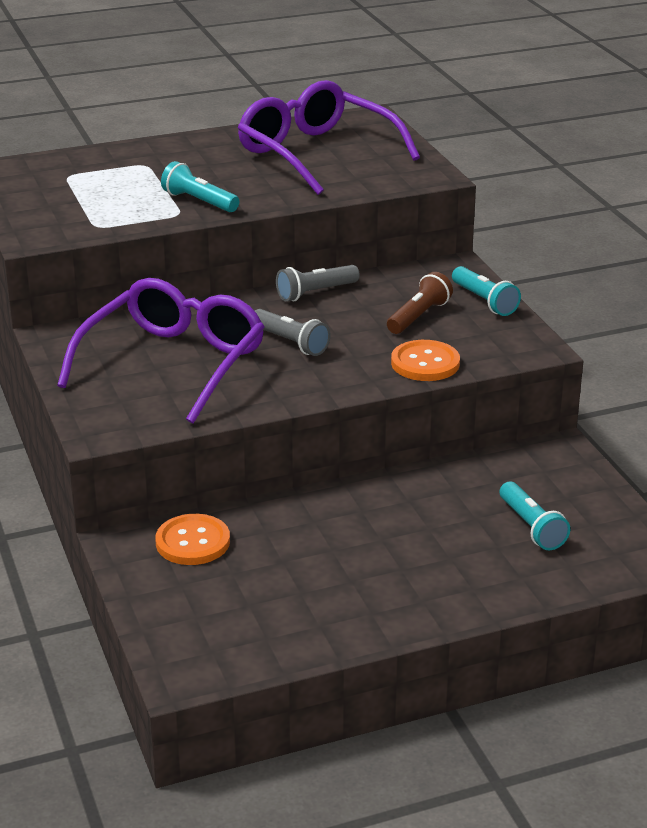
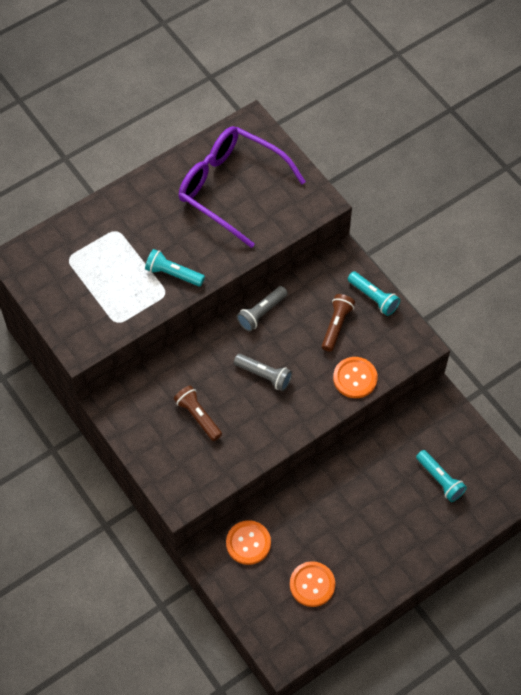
camera: 15 degrees left, 30 degrees up
purple glasses [57,278,265,423] -> brown flashlight [174,386,222,441]
none -> orange button [290,561,335,607]

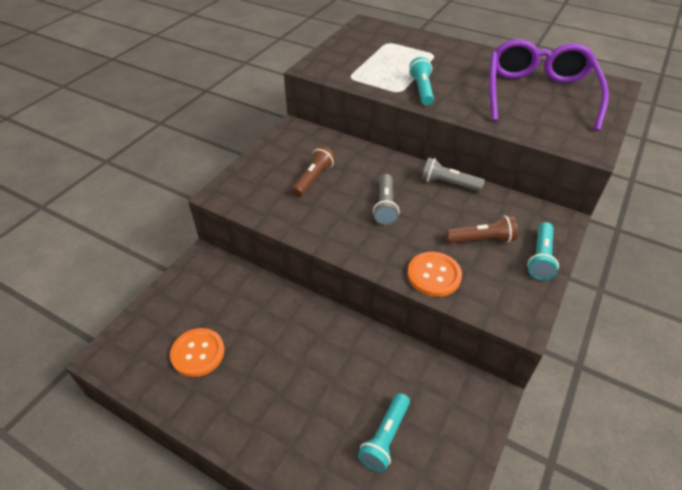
camera: 65 degrees right, 15 degrees down
orange button [226,520,271,565] -> none

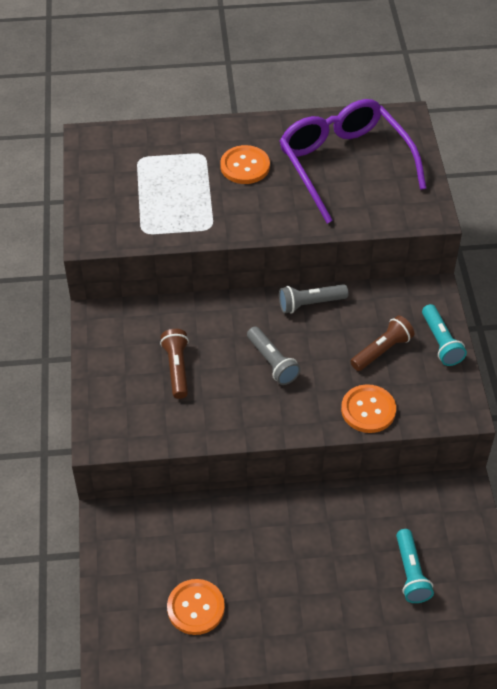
camera: 35 degrees left, 5 degrees up
turquoise flashlight [409,57,434,106] -> none
none -> orange button [220,145,270,184]

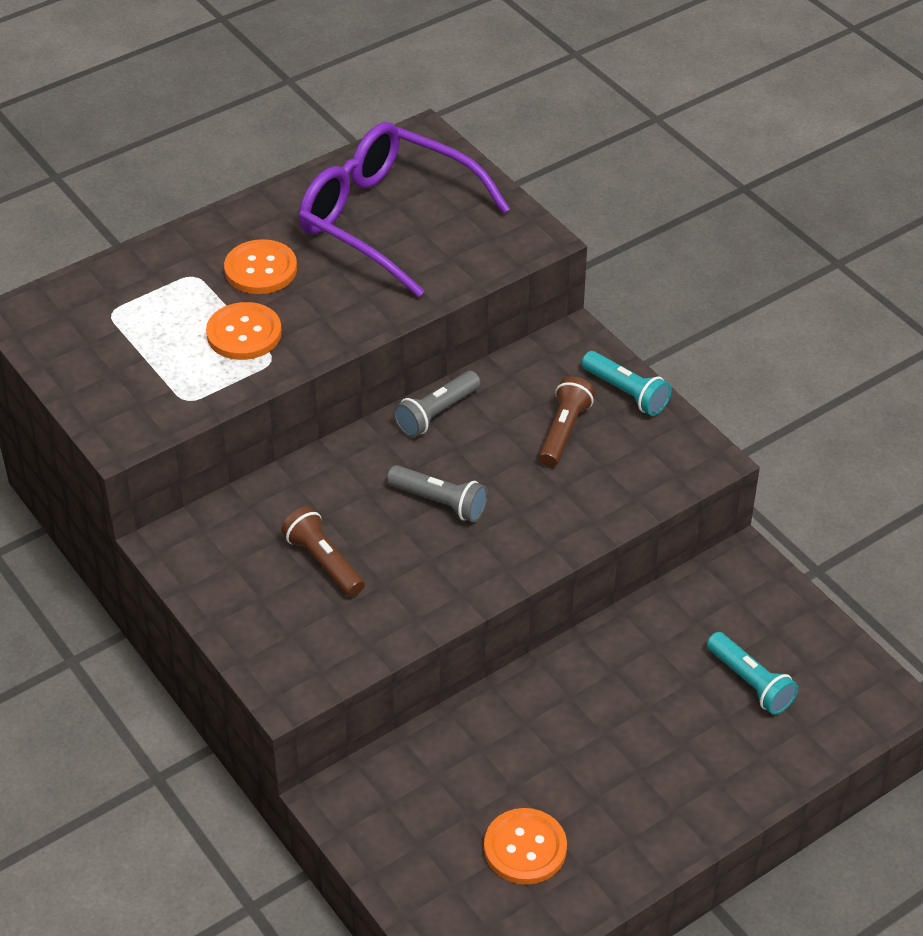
camera: 30 degrees left, 5 degrees down
orange button [341,384,396,433] -> orange button moved to [206,302,282,360]

